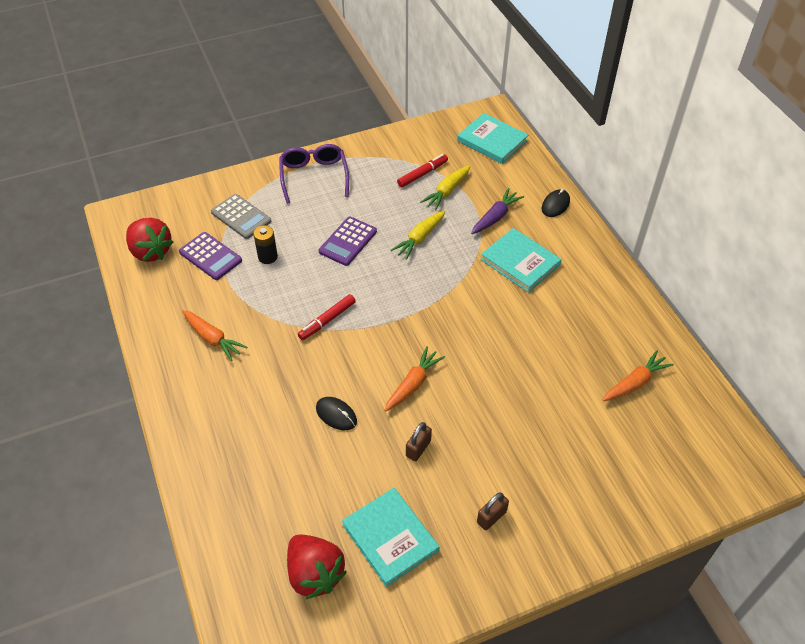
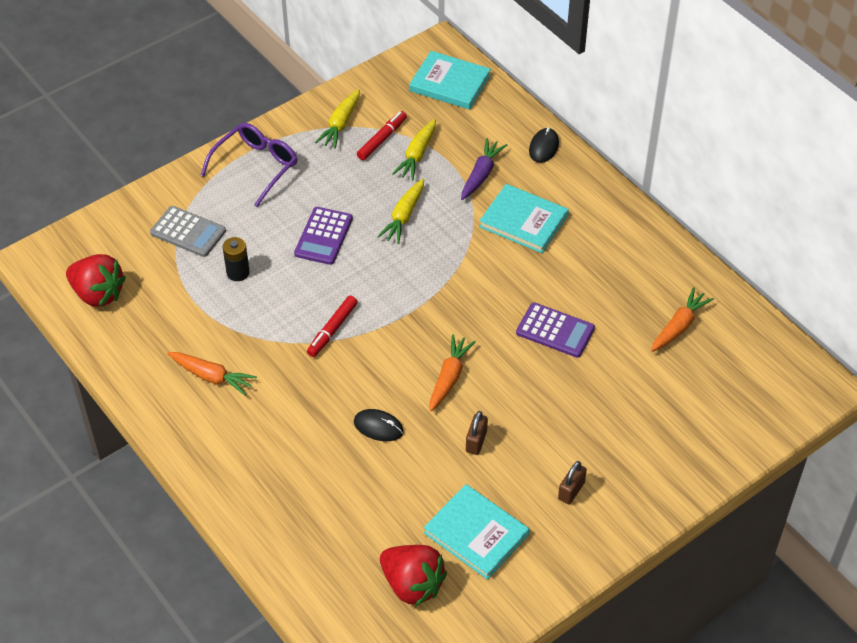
camera: 15 degrees left, 0 degrees up
purple calculator [179,232,242,280] -> purple calculator moved to [516,302,595,358]
purple glasses [279,144,349,204] -> purple glasses turned 60 degrees clockwise [200,123,297,207]
none -> yellow carrot [315,89,360,149]

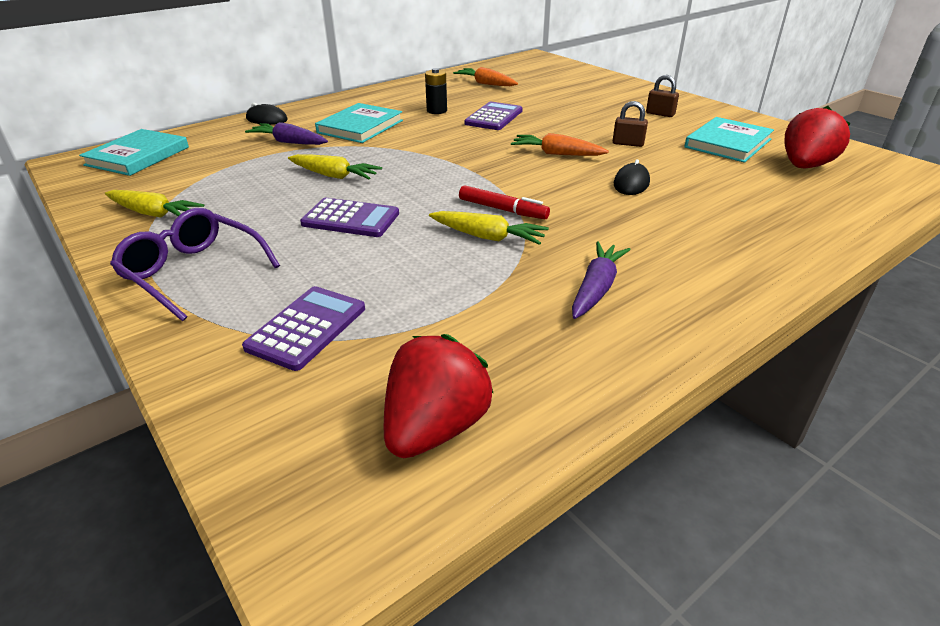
camera: 90 degrees left, 15 degrees down
grey calculator [150,206,226,257] -> purple calculator [242,286,365,371]
orange carrot [167,352,257,396] -> purple carrot [572,241,631,319]
black battery [223,237,250,281] -> black battery moved to [425,68,447,114]
red marker [357,111,407,160] -> none
yellow carrot [392,119,436,180] -> yellow carrot moved to [429,211,549,245]

